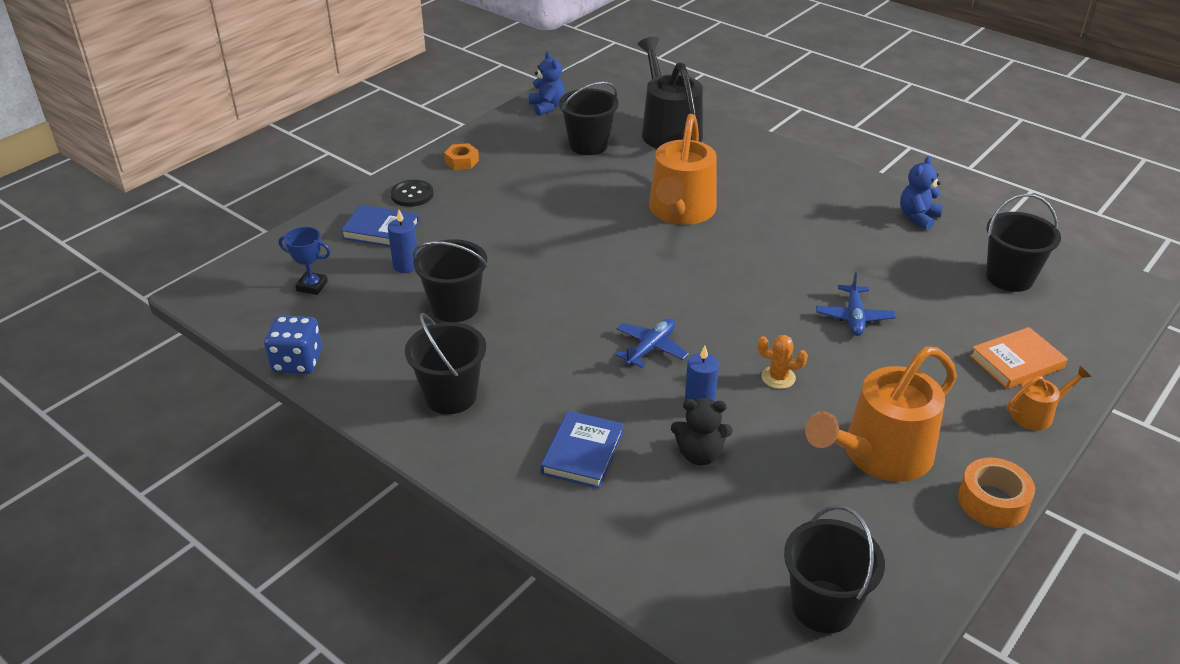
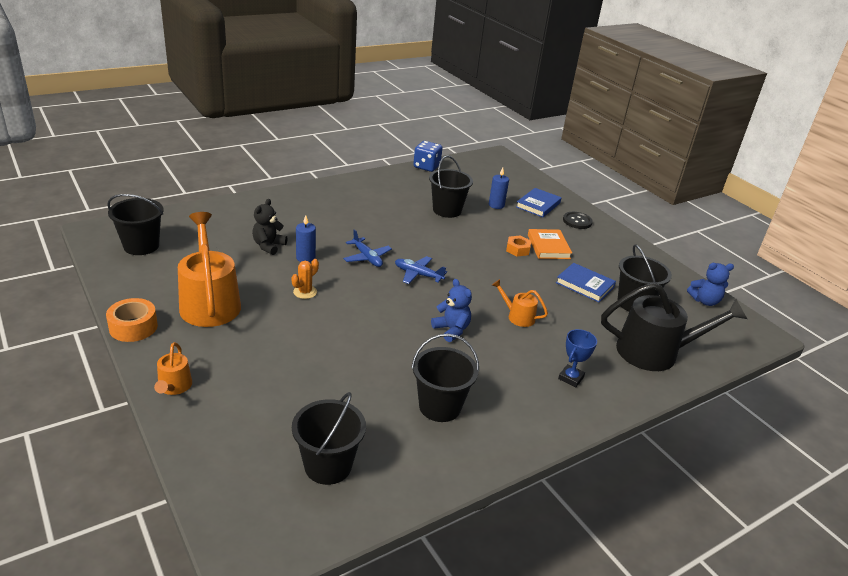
camera: 105 degrees right, 5 degrees down
blue trophy [279,227,331,295] -> blue trophy moved to [558,329,597,387]
black bucket [405,313,486,414] -> black bucket moved to [411,334,479,422]
orange nut [444,143,479,170] -> orange nut moved to [506,235,531,257]
blue book [541,411,624,488] -> blue book moved to [556,263,616,302]
orange watering can [649,114,717,225] -> orange watering can [492,279,548,327], size x0.47
blue plane [816,272,896,336] -> blue plane moved to [395,256,447,284]
blue teddy bear [900,156,943,230] -> blue teddy bear moved to [431,279,472,342]
orange book [970,327,1068,389] -> orange book moved to [528,229,572,259]

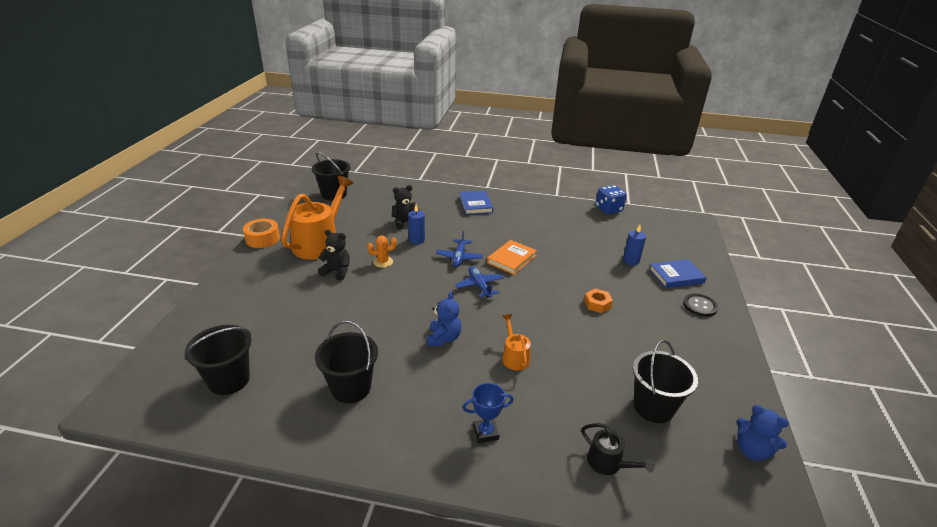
camera: 45 degrees right, 0 degrees up
orange watering can [154,342,192,395] -> none
black bucket [429,155,473,218] -> none
orange book [528,229,572,259] -> orange book moved to [487,240,537,275]
blue book [556,263,616,302] -> blue book moved to [459,191,493,215]
black watering can [601,282,747,371] -> black watering can [581,423,655,475], size x0.47
none -> black teddy bear [318,230,350,281]

